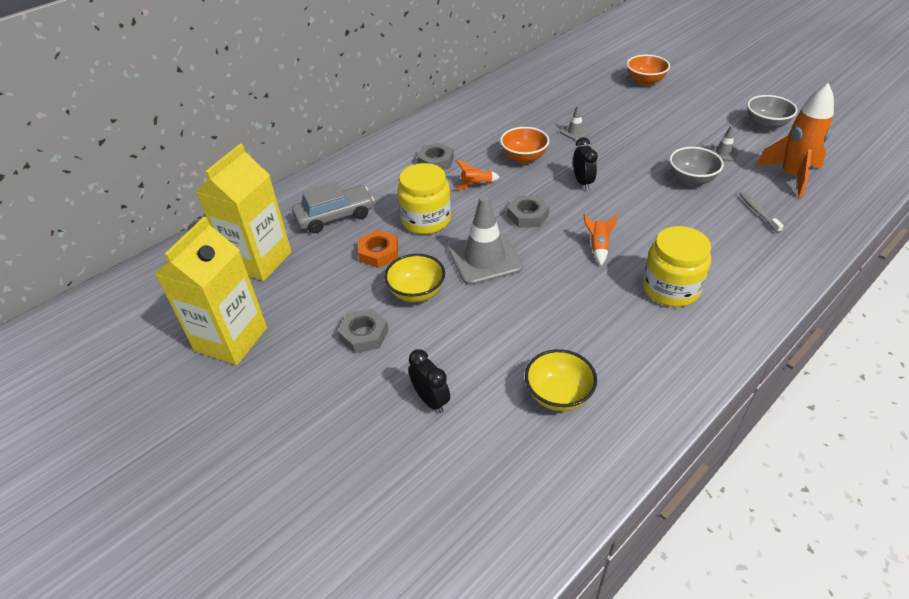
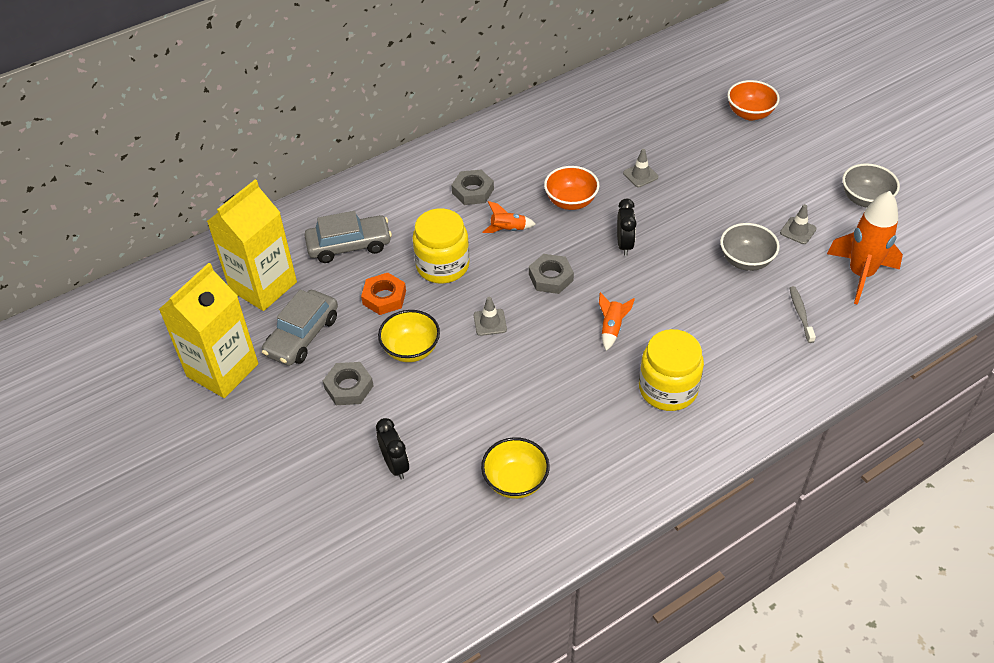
camera: 10 degrees right, 5 degrees up
grey traffic cone [448,196,523,285] -> grey traffic cone [474,297,507,336], size x0.47
none -> grey car [262,290,338,366]

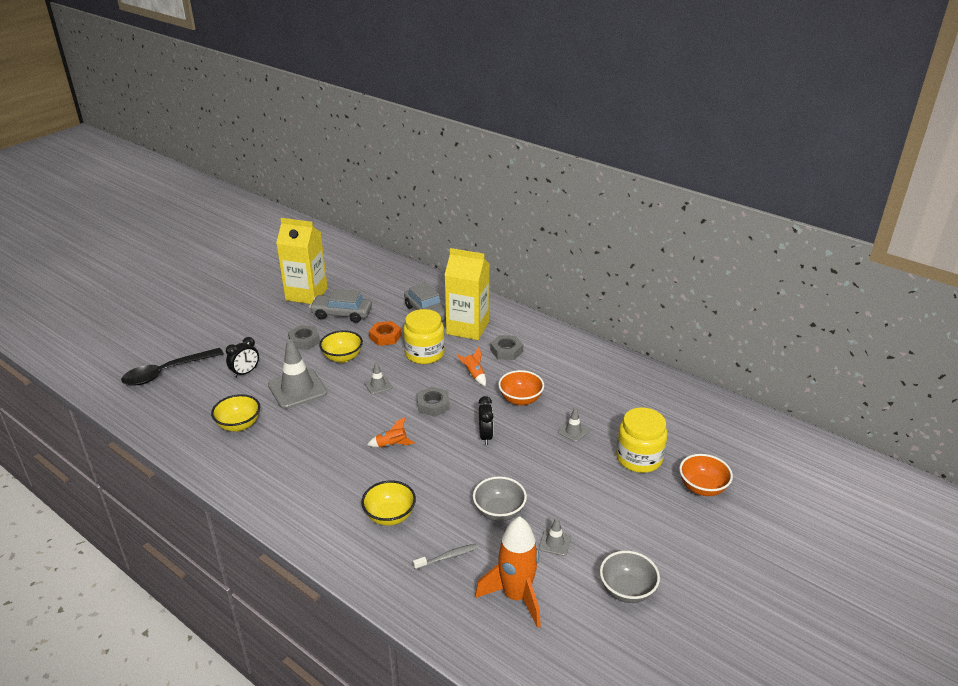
camera: 70 degrees right, 15 degrees down
yellow carton [207,180,297,311] -> yellow carton moved to [445,248,489,340]
black clock [617,199,637,256] -> black clock turned 75 degrees counterclockwise [479,396,493,445]
yellow jar [639,329,704,411] -> yellow jar moved to [616,407,667,473]
none -> black spoon [121,348,224,386]
none -> grey traffic cone [268,339,327,409]
none -> yellow bowl [361,480,416,526]

